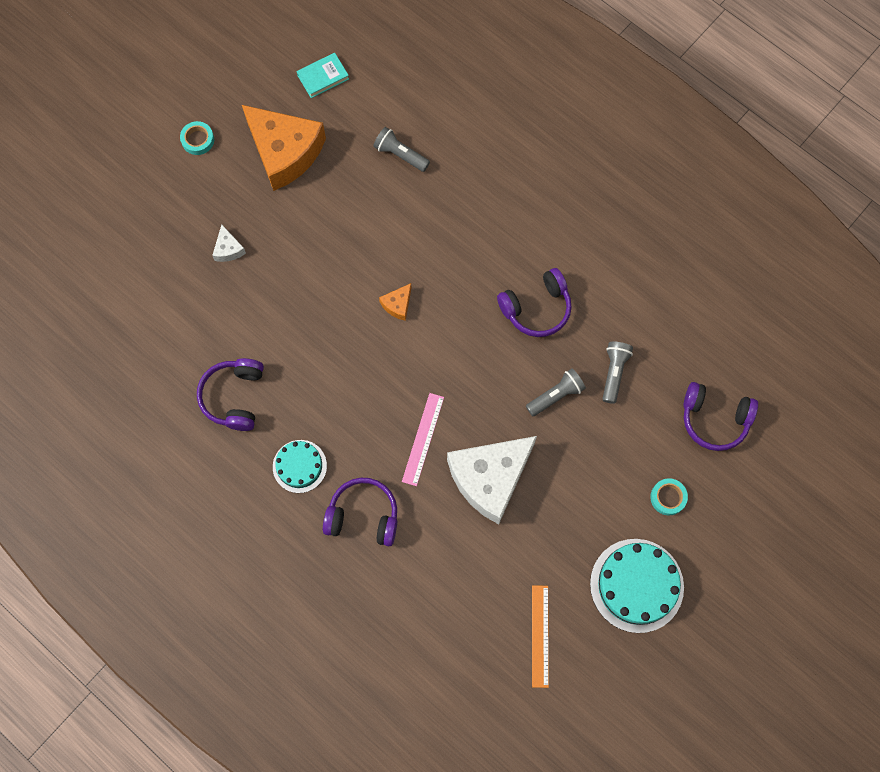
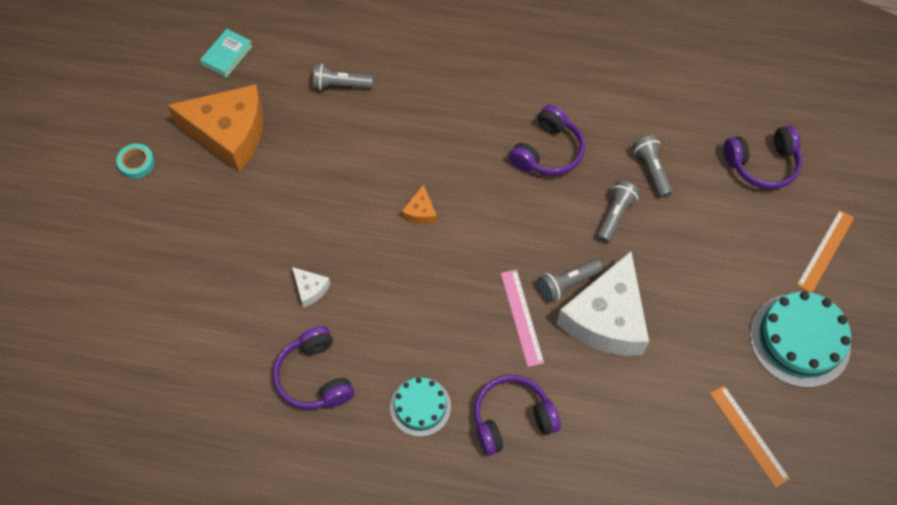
camera: 30 degrees left, 10 degrees down
white cheese [212,224,246,262] -> white cheese moved to [292,267,330,307]
turquoise tape [650,478,688,516] -> none
none -> grey flashlight [538,259,603,302]
none -> orange ruler [797,210,854,293]

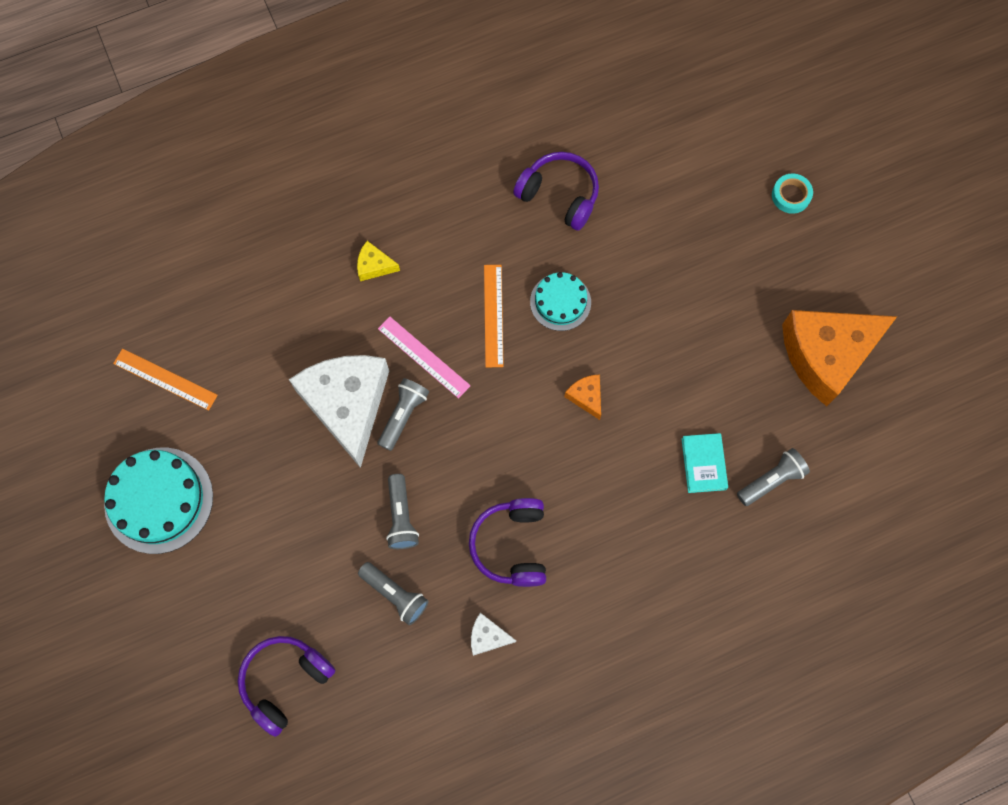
camera: 145 degrees right, 10 degrees up
turquoise tape [116,144,155,179] -> turquoise tape moved to [772,174,813,214]
turquoise book [200,29,253,78] -> turquoise book moved to [682,433,728,493]
white cheese [292,267,330,307] -> white cheese moved to [471,613,516,656]
turquoise cake [390,377,451,437] -> turquoise cake moved to [530,272,591,331]
purple headphones [474,375,561,456] -> yellow cheese [357,241,400,281]
orange ruler [797,210,854,293] -> orange ruler moved to [484,265,504,367]

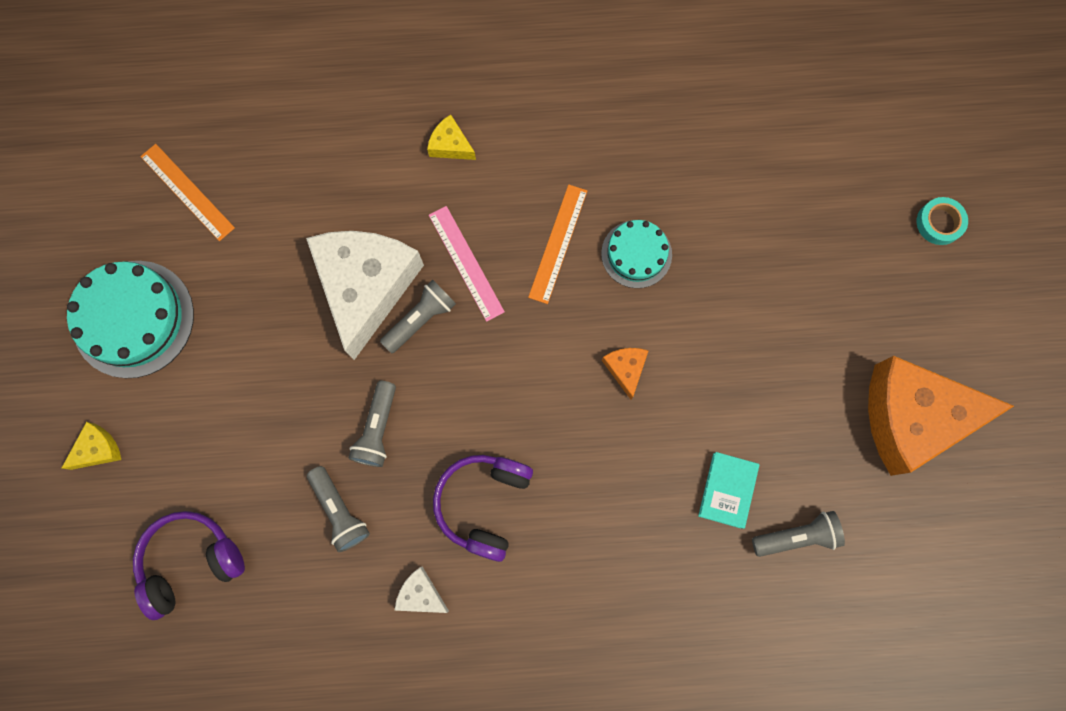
camera: 20 degrees right, 5 degrees up
purple headphones [513,152,599,231] -> none
none -> yellow cheese [62,422,121,470]

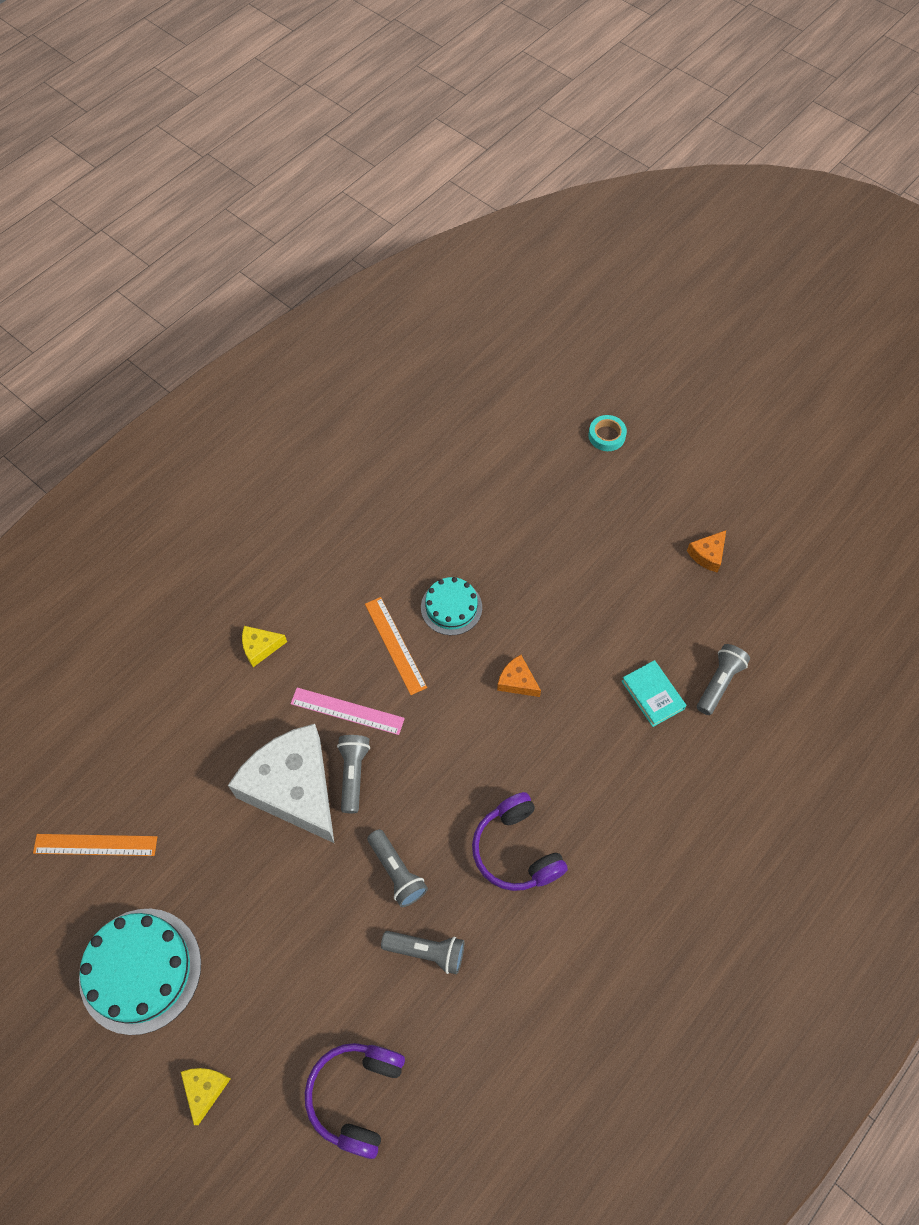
camera: 45 degrees left, 15 degrees down
white cheese [394,566,449,613] -> none
orange cheese [868,356,1014,476] -> orange cheese [687,530,726,572], size x0.41

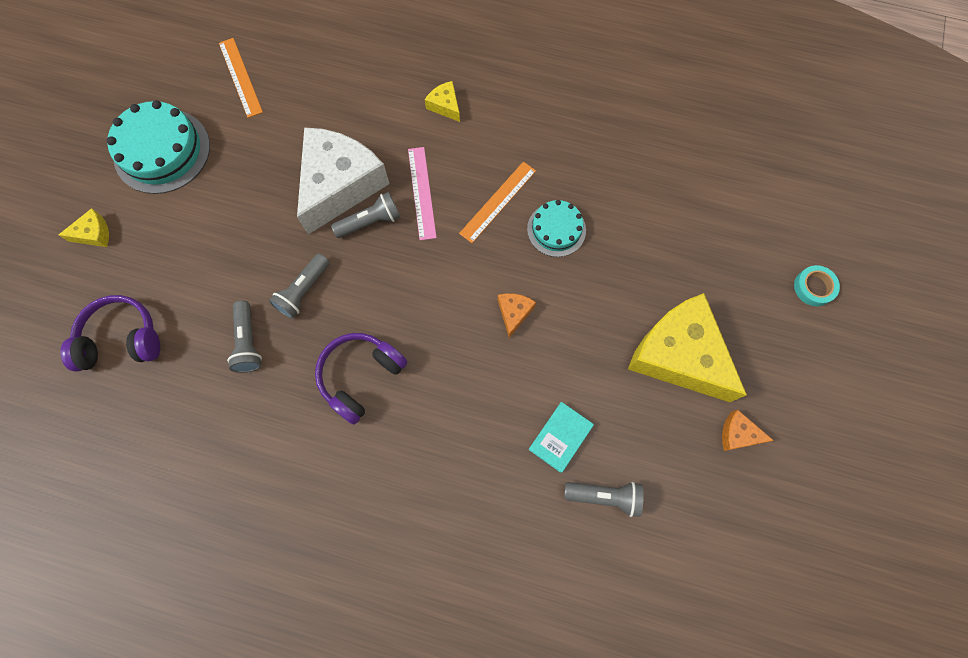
camera: 65 degrees right, 10 degrees up
none -> yellow cheese [628,293,747,402]

